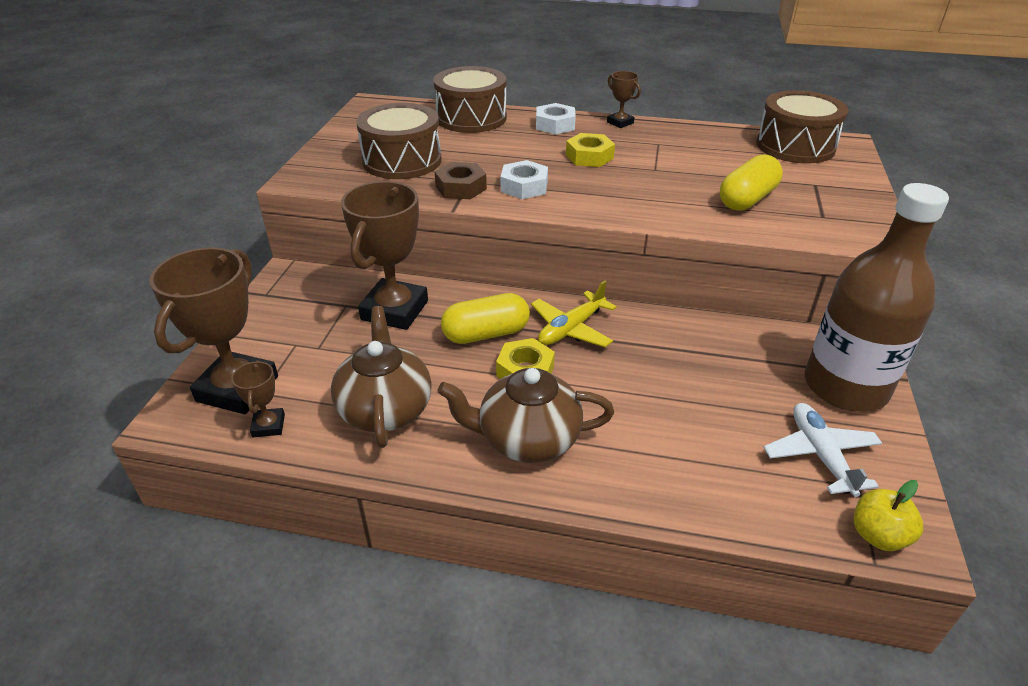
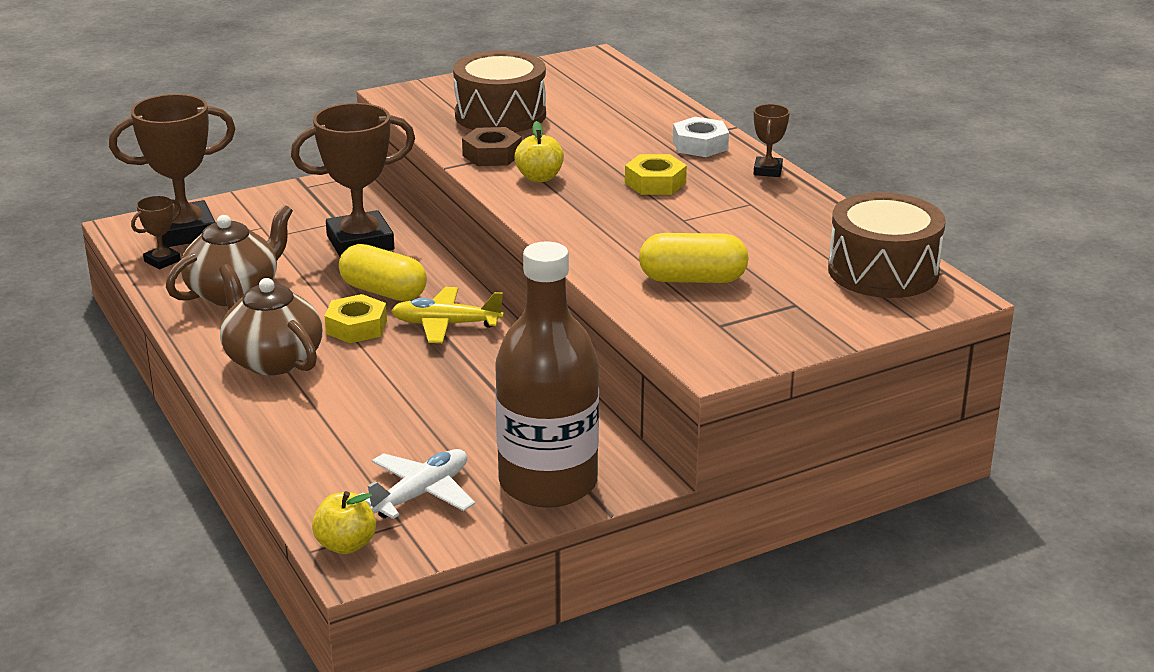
camera: 50 degrees right, 10 degrees down
brown drum [434,66,507,133] -> none
white nut [501,160,548,199] -> yellow apple [514,121,564,182]

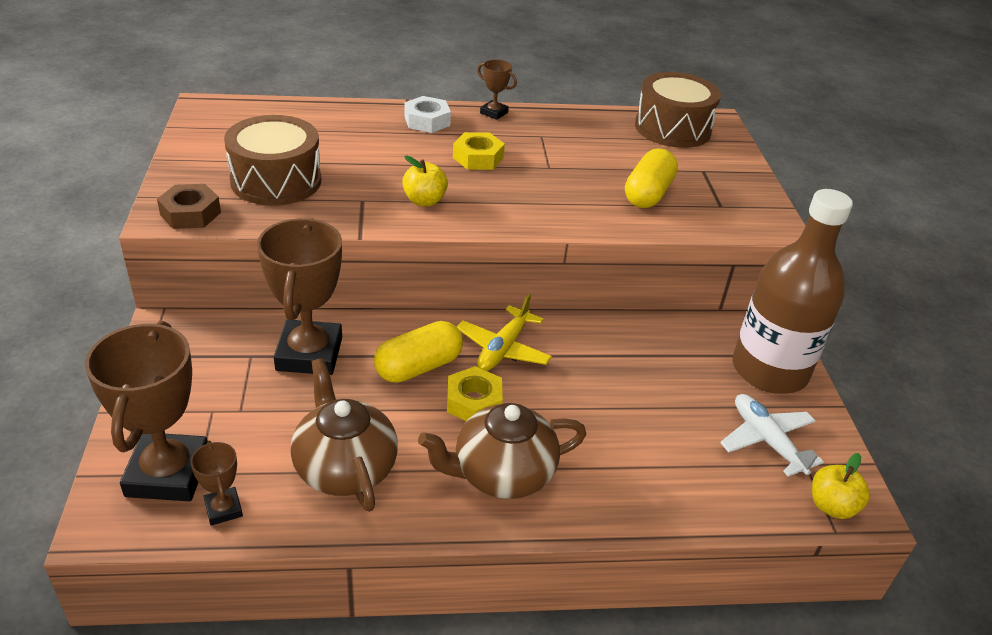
camera: 70 degrees left, 10 degrees up
brown nut [462,127,522,166] -> brown nut moved to [157,184,221,229]

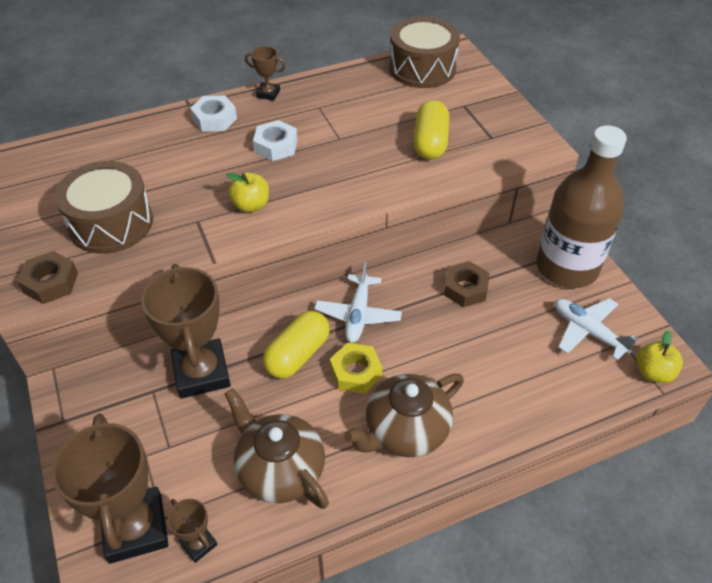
camera: 15 degrees left, 10 degrees up
yellow nut [453,132,505,170] -> white nut [253,120,298,161]
yellow plane [457,294,552,371] -> white plane [314,262,402,343]
none -> brown nut [444,261,489,307]

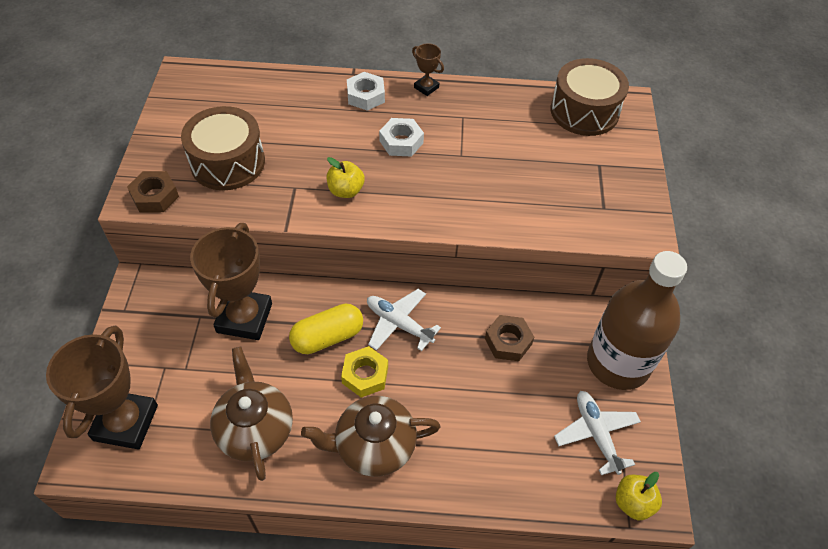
camera: 25 degrees right, 5 degrees up
brown trophy [168,499,218,563] -> none
white plane [314,262,402,343] -> white plane turned 90 degrees clockwise [367,289,441,351]
yellow capsule [414,100,449,159] -> none

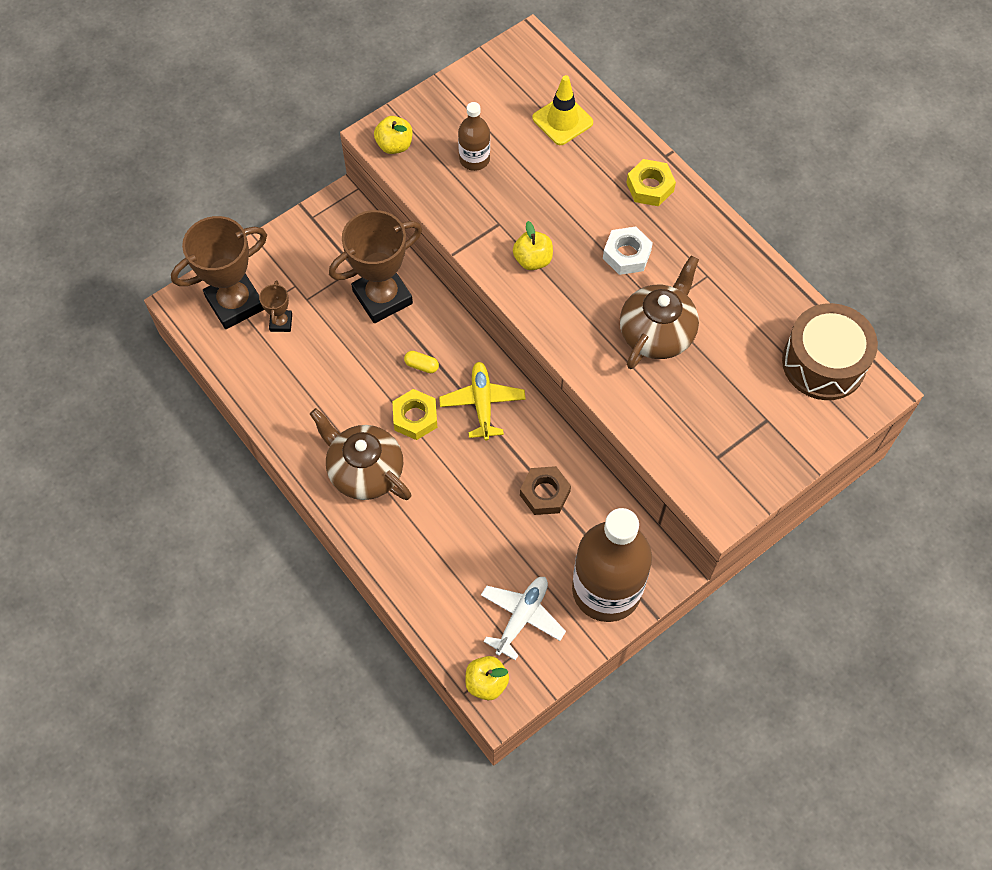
camera: 50 degrees right, 10 degrees up
brown nut [127,171,179,213] -> yellow apple [374,116,412,154]
brown drum [181,106,265,190] -> brown bottle [458,102,490,171]
brown teapot [210,347,293,481] -> brown teapot moved to [620,256,699,369]
yellow capsule [289,304,363,354] -> yellow capsule [404,351,439,373], size x0.47
white nut [347,72,385,111] -> yellow nut [626,159,676,206]
white plane [367,289,441,351] -> yellow plane [439,362,526,440]
brown trophy [412,43,444,96] -> brown trophy moved to [259,281,292,332]
none -> yellow traffic cone [532,75,593,145]

